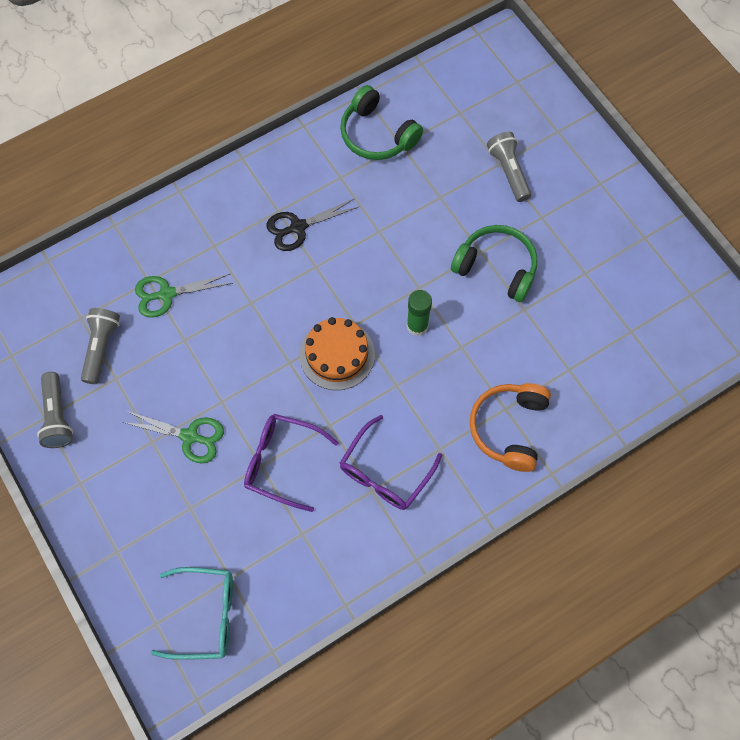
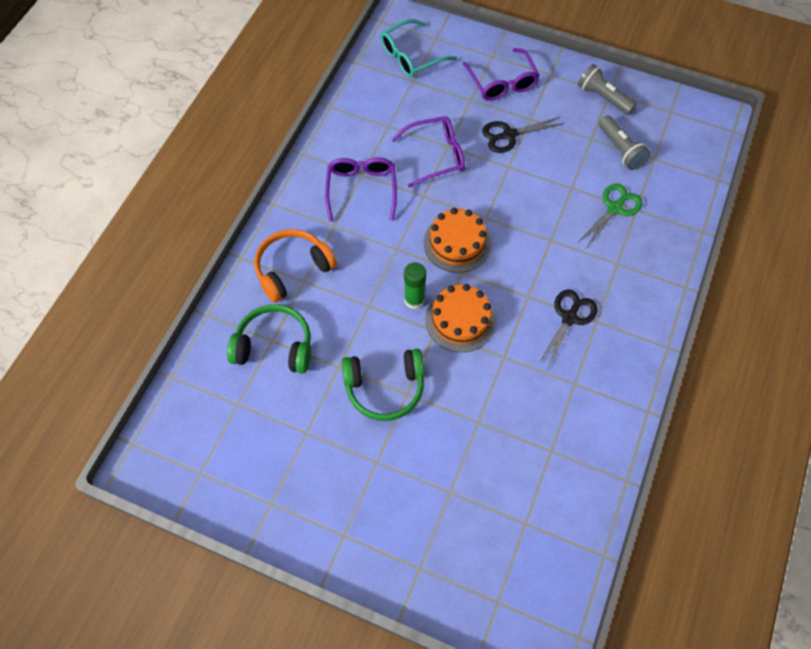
camera: 145 degrees right, 5 degrees down
green scissors [122,411,224,463] -> black scissors [482,117,564,153]
green headphones [340,85,423,160] -> green headphones moved to [227,304,311,373]
orange headphones [469,383,551,472] -> orange headphones turned 105 degrees counterclockwise [254,229,337,303]
grey flashlight [487,132,531,202] -> none
none -> orange cake [425,284,496,352]
none -> purple glasses [463,48,540,101]

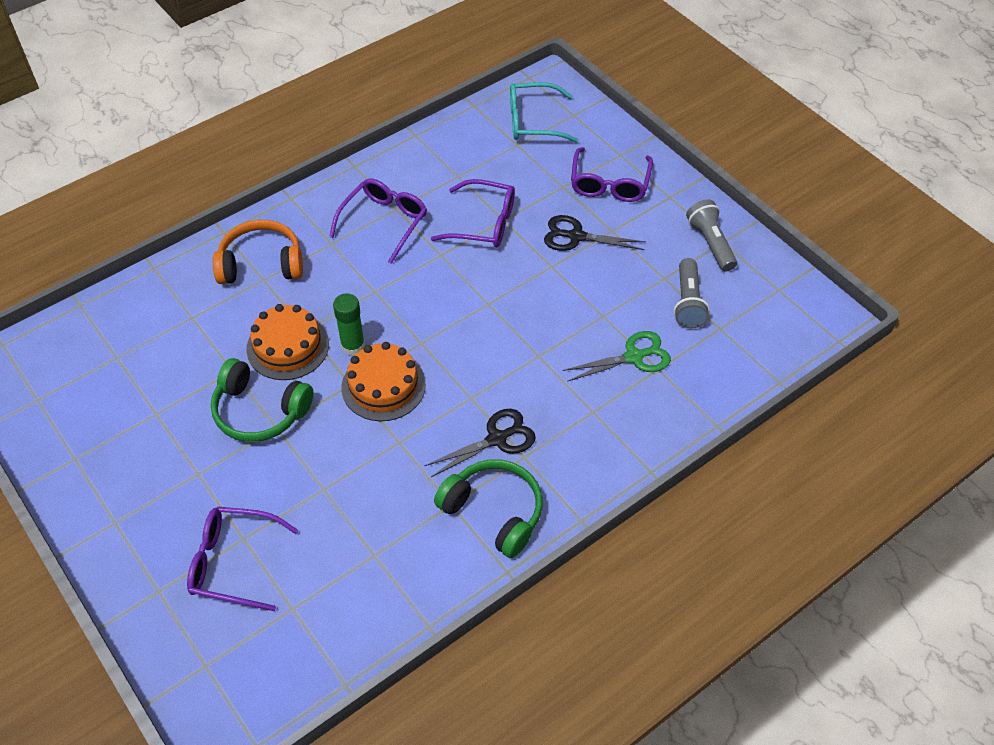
camera: 30 degrees right, 10 degrees down
green headphones [227,304,311,373] -> green headphones moved to [434,459,543,558]
orange cake [424,208,491,273] -> orange cake moved to [246,304,329,380]
none -> purple glasses [187,507,298,611]

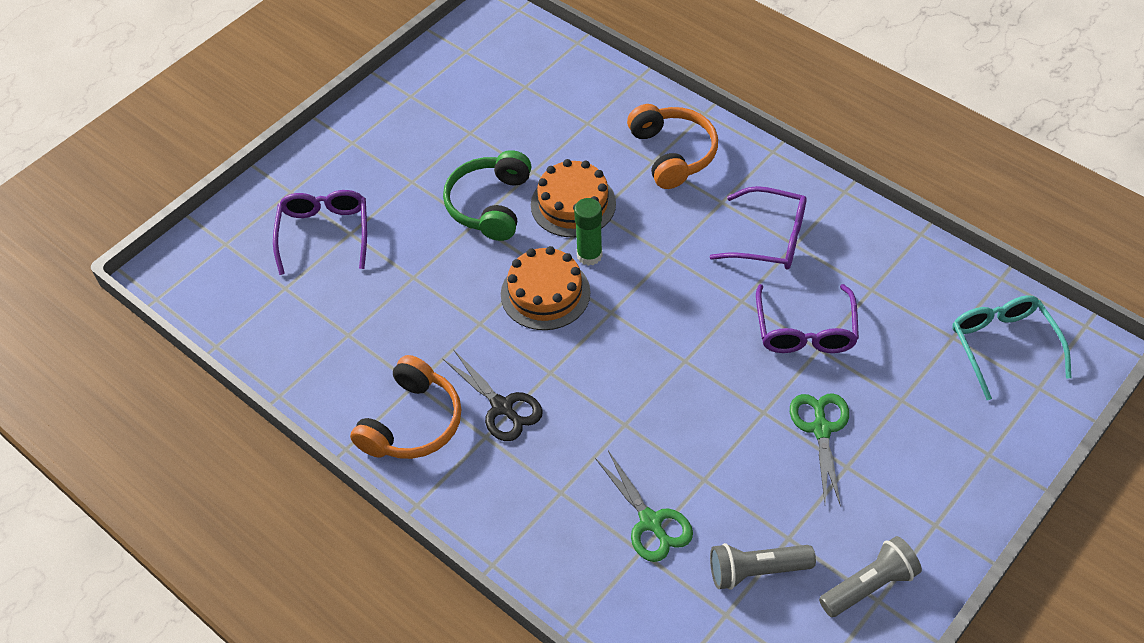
camera: 80 degrees right, 0 degrees up
green headphones [434,459,543,558] -> orange headphones [350,355,461,459]
black scissors [544,215,646,251] -> green scissors [790,393,849,507]
purple glasses [571,147,653,202] -> none

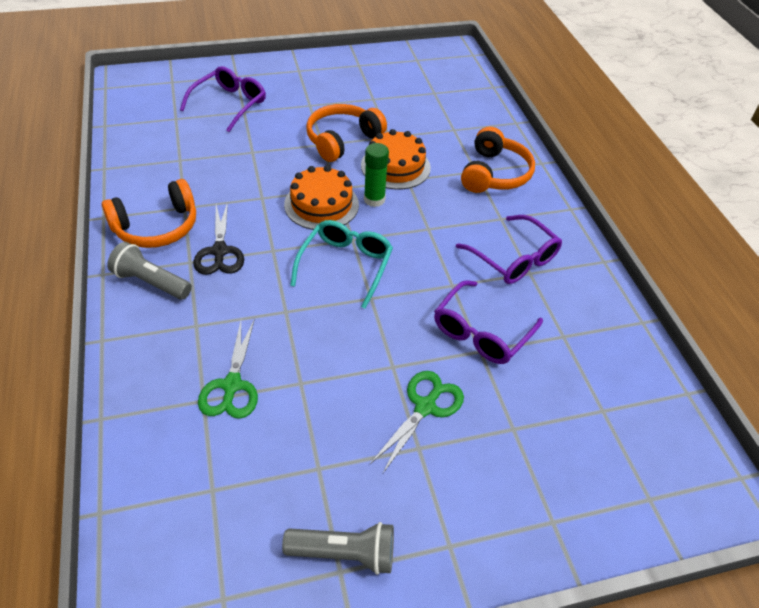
camera: 30 degrees right, 5 degrees down
green headphones [443,150,531,241] -> orange headphones [306,104,387,162]
grey flashlight [710,543,816,590] -> grey flashlight moved to [107,242,192,300]
turquoise glasses [952,296,1071,400] -> turquoise glasses moved to [290,220,393,309]

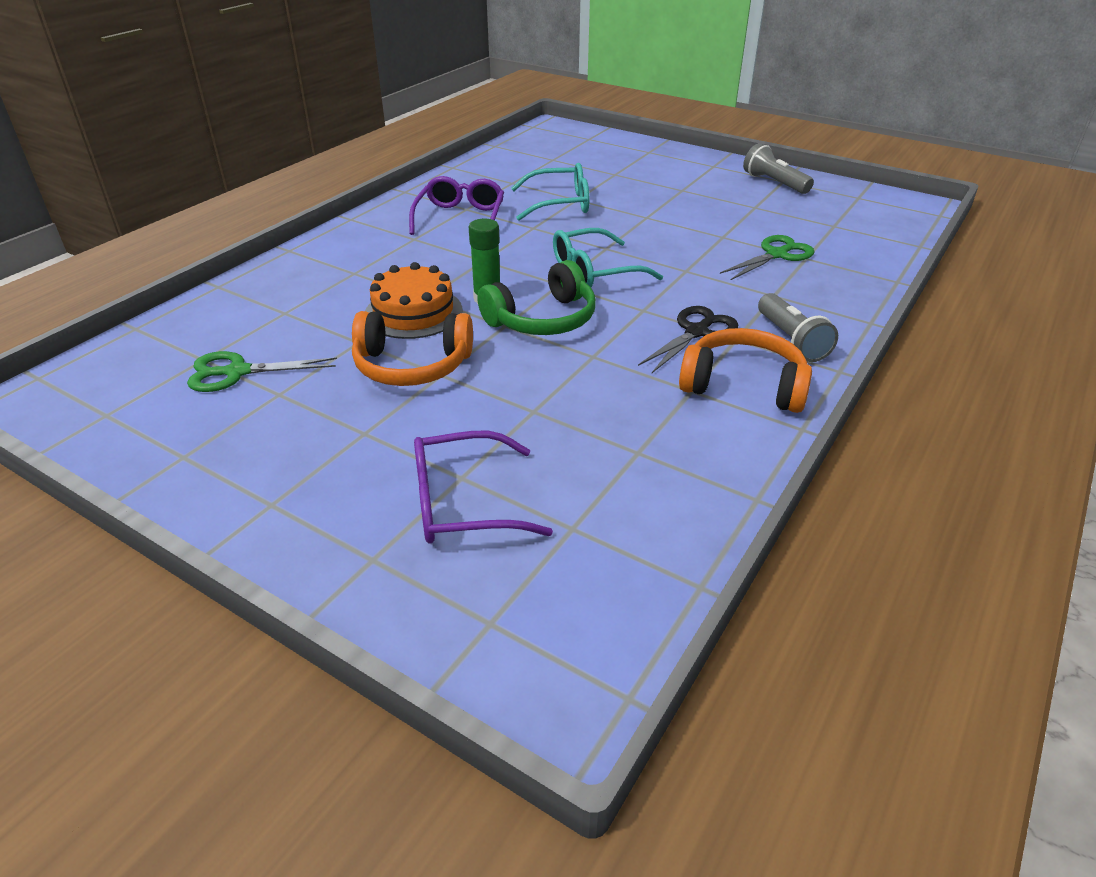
camera: 130 degrees left, 10 degrees down
orange cake [284,165,359,230] -> green headphones [477,260,596,335]
green scissors [370,371,464,473] -> green scissors moved to [187,351,337,392]
purple glasses [434,280,543,364] -> turquoise glasses [511,163,589,221]
orange headphones [461,127,535,193] -> none

